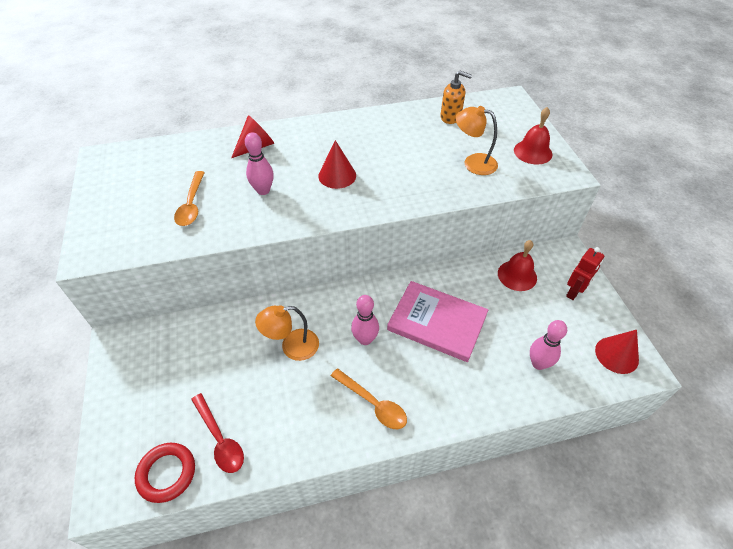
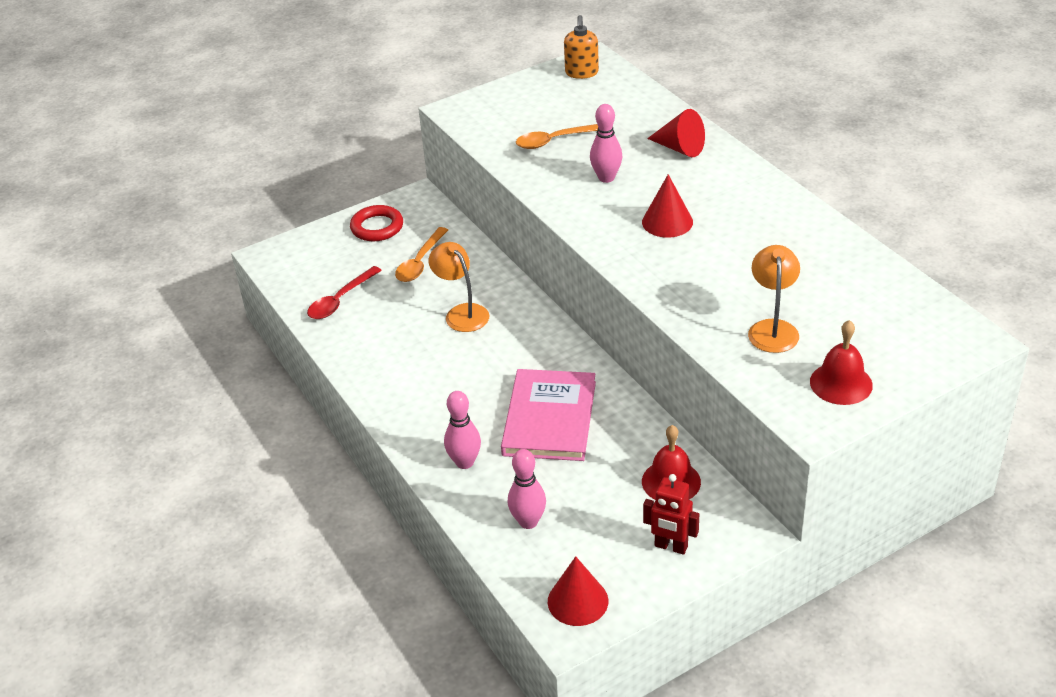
camera: 75 degrees right, 10 degrees down
red ring [135,443,195,503] -> red ring moved to [350,205,403,241]
orange spoon [331,368,407,429] -> orange spoon moved to [395,227,448,282]
pink bowling pin [351,295,379,345] -> pink bowling pin moved to [444,391,481,469]
orange soap dispenser [440,71,472,124] -> orange soap dispenser moved to [564,15,599,79]

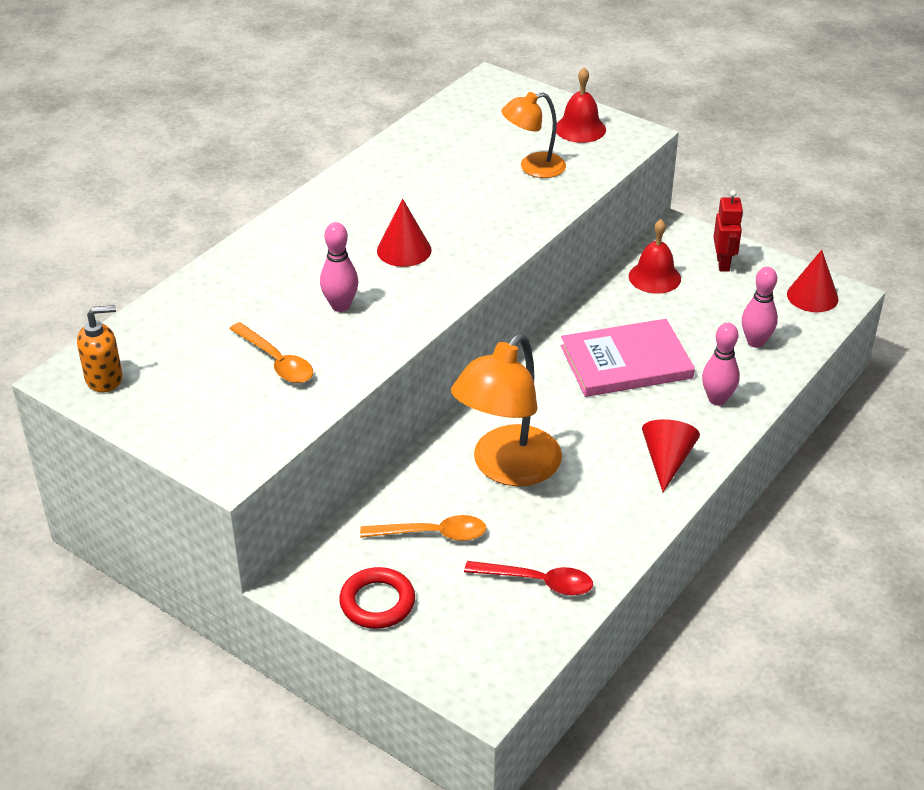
camera: 115 degrees left, 0 degrees up
orange lamp [429,242,489,332] -> orange lamp [451,333,562,486], size x1.71
red cone [647,109,705,157] -> red cone moved to [642,419,700,492]

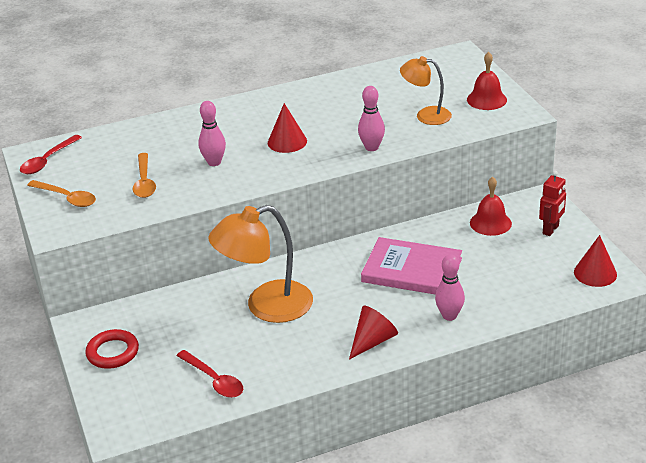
camera: 35 degrees right, 5 degrees down
orange soap dispenser [77,305,123,392] -> red spoon [20,135,82,174]
orange spoon [360,515,486,541] -> orange spoon moved to [27,180,96,207]
pink bowling pin [742,267,778,348] -> pink bowling pin moved to [358,86,385,151]

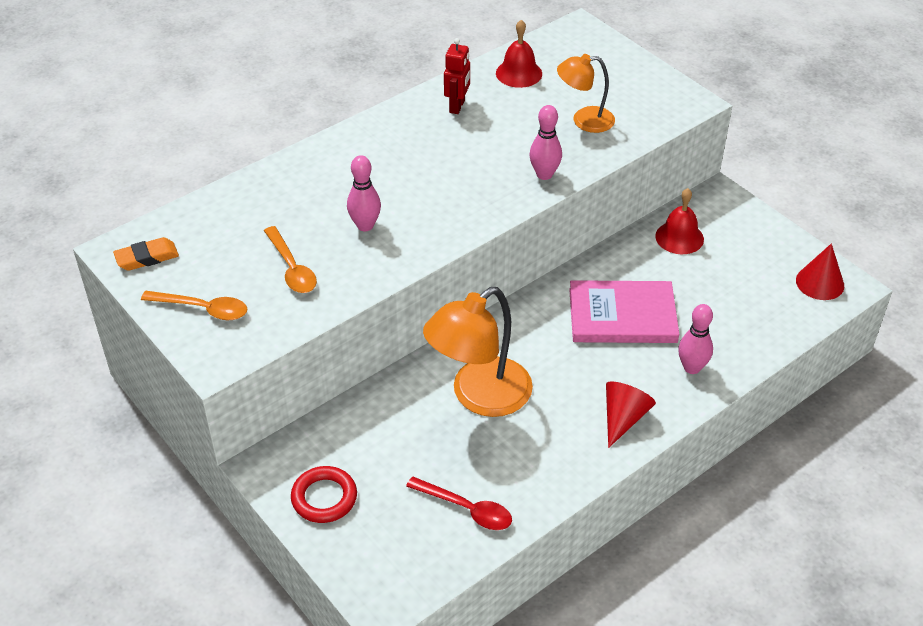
camera: 20 degrees left, 10 degrees up
red spoon [20,135,82,174] -> orange eraser [113,237,179,271]
red cone [268,103,307,153] -> none
red bell [467,52,507,110] -> red bell moved to [496,20,542,88]
red robot [539,171,566,236] -> red robot moved to [444,38,470,114]

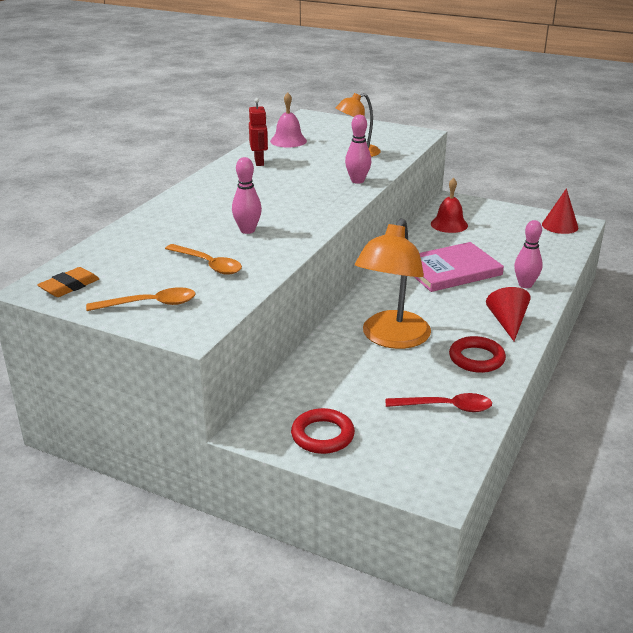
camera: 25 degrees left, 15 degrees down
red bell [496,20,542,88] -> pink bell [270,92,307,148]
none -> red ring [449,336,506,373]

